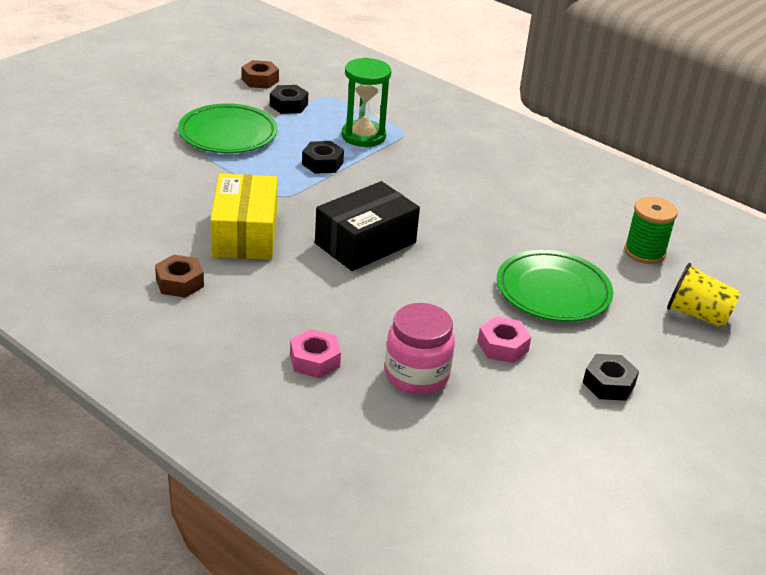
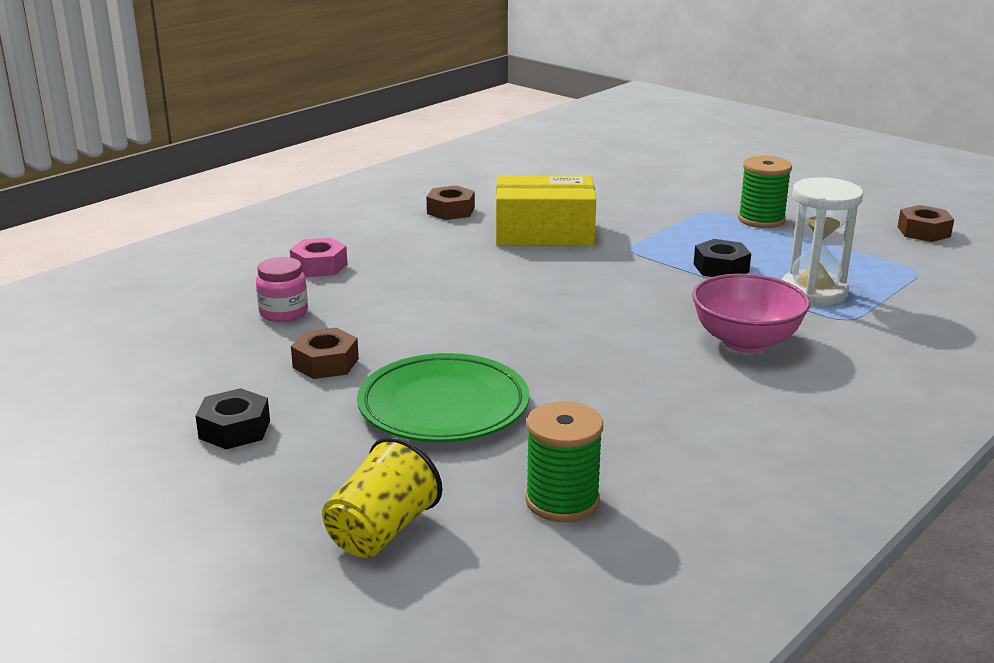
camera: 95 degrees right, 10 degrees down
green plate [178,103,277,153] -> green spool [738,156,792,228]
black nut [270,85,308,114] -> none
black box [315,181,420,271] -> none
green hourglass [341,58,391,147] -> white hourglass [782,177,863,305]
pink jar [385,303,455,395] -> pink jar [256,257,308,322], size x0.65
pink nut [478,316,531,363] -> brown nut [291,327,359,379]
none -> pink bowl [692,274,810,353]

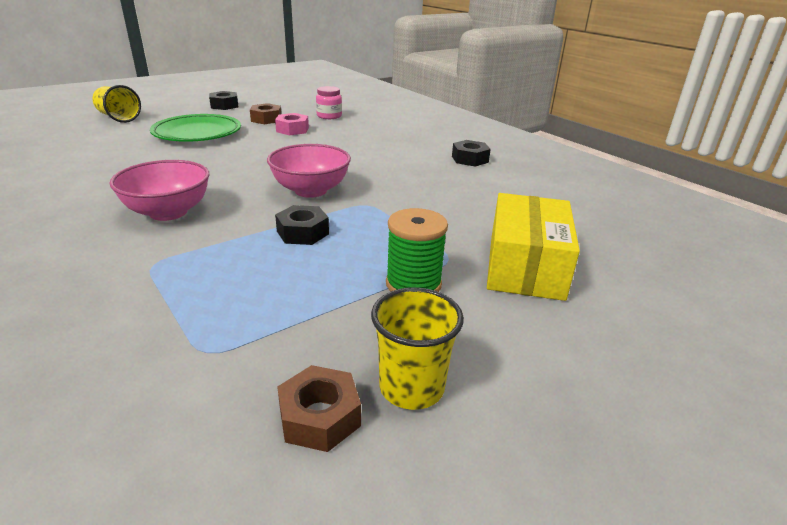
camera: 100 degrees right, 5 degrees up
pink nut [290,238,348,277] -> pink nut moved to [275,113,309,135]
brown nut [427,185,475,220] -> black nut [452,140,491,166]
yellow box [496,176,596,246] -> yellow box moved to [487,193,580,301]
green spool [525,401,603,522] -> none
white hourglass [782,177,863,305] -> none
none -> pink bowl [267,144,351,198]
none -> yellow cup [371,287,464,410]

